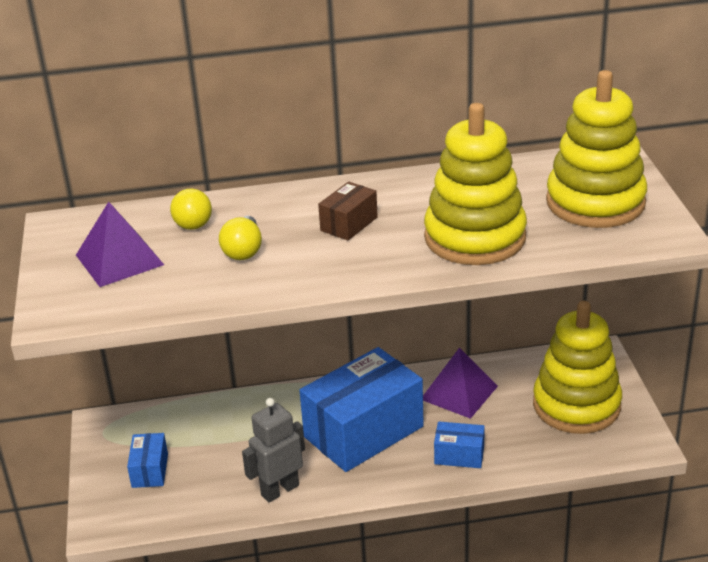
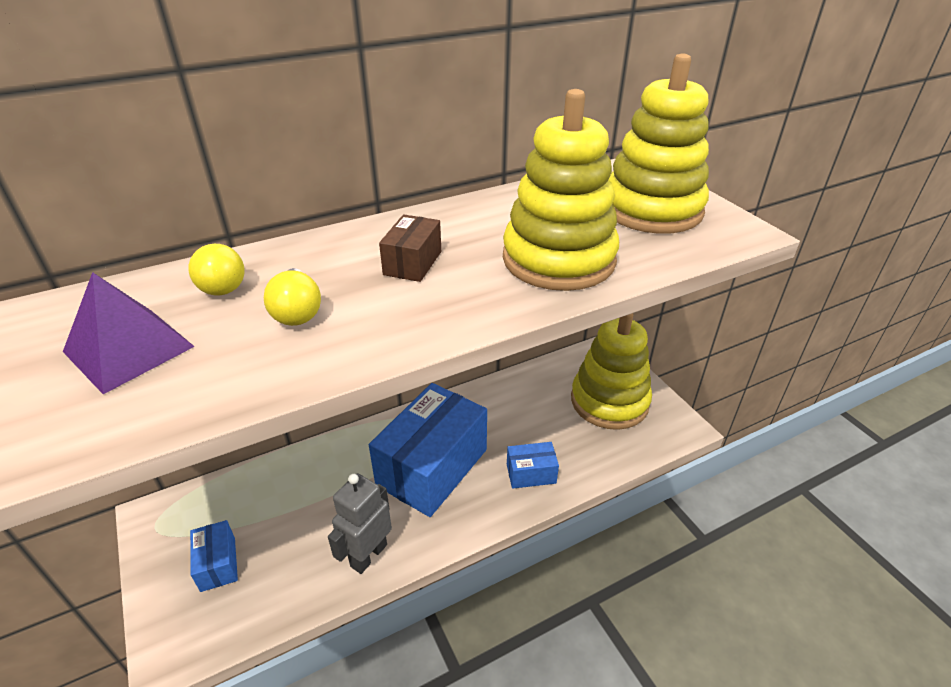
camera: 20 degrees left, 5 degrees up
purple pyramid [423,348,498,419] -> none

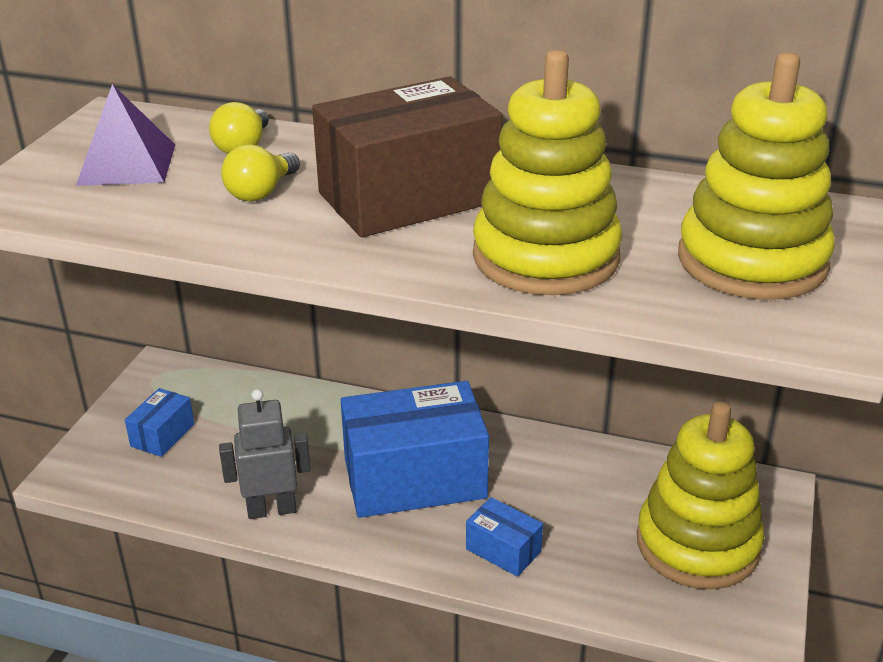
camera: 45 degrees right, 5 degrees down
brown box [379,214,441,282] -> brown box [312,76,502,237], size x2.21

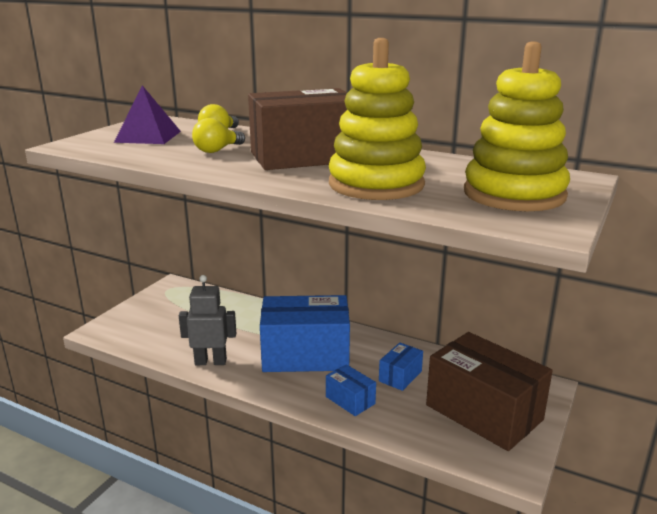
camera: 10 degrees right, 10 degrees down
blue box [125,388,194,457] -> blue box moved to [379,343,423,391]
yellow stacking toy [637,402,764,589] -> brown box [426,332,553,451]

